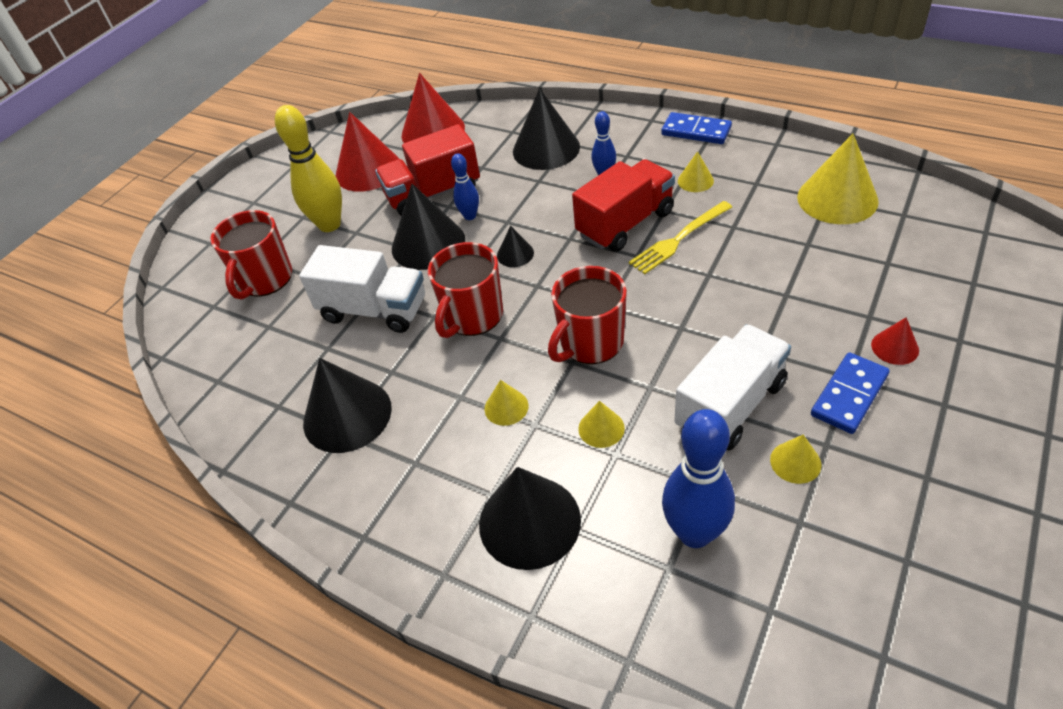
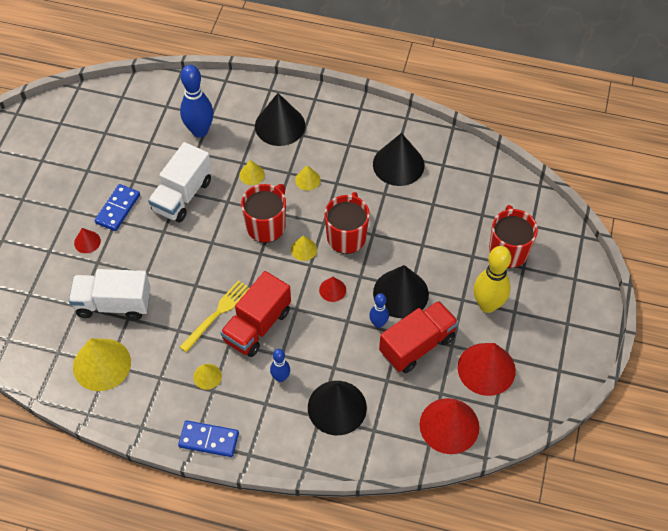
camera: 160 degrees right, 10 degrees up
white truck [299,245,425,333] -> white truck moved to [69,269,151,320]
black cone [497,226,534,267] -> red cone [319,277,346,302]
yellow cone [770,435,822,484] -> yellow cone moved to [291,235,317,261]

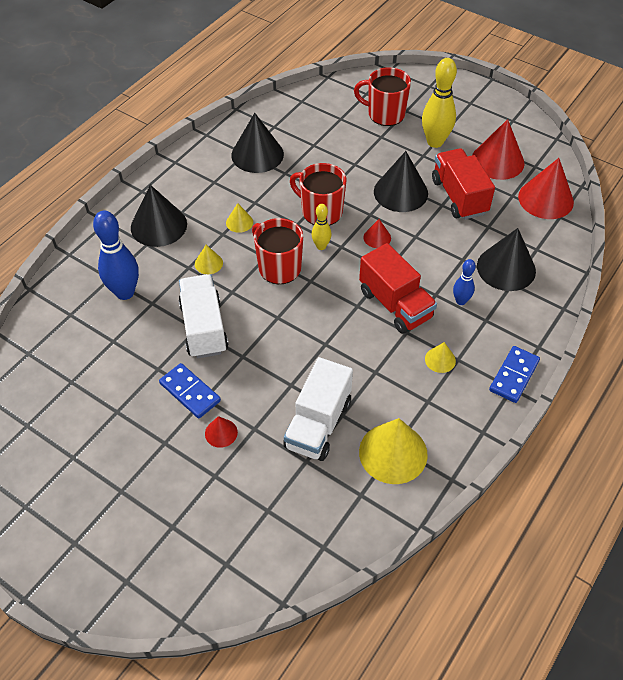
camera: 70 degrees left, 5 degrees down
white truck [148,142,212,222] -> white truck turned 150 degrees counterclockwise [178,274,229,358]
yellow fork [180,280,249,352] -> none
yellow cone [291,235,317,261] -> yellow bowling pin [312,204,331,250]
blue bowling pin [369,293,389,328] -> none

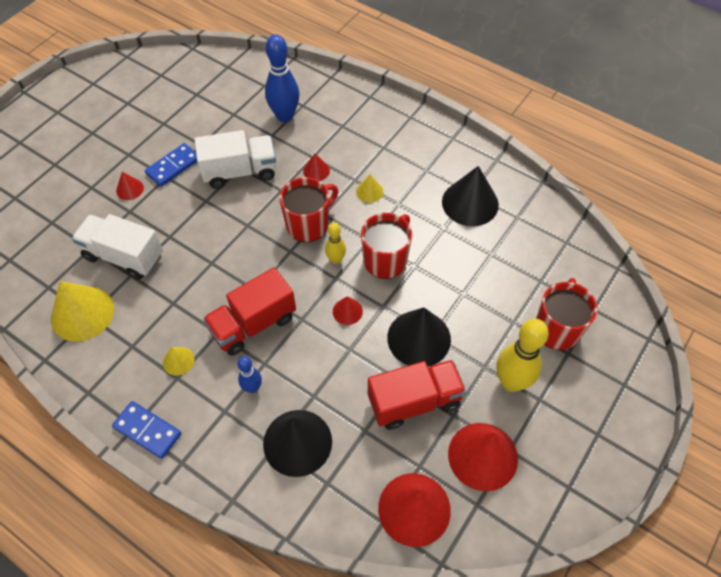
camera: 90 degrees right, 5 degrees up
black cone [131,185,187,247] -> none
yellow cone [195,245,223,274] -> red cone [303,153,330,181]

